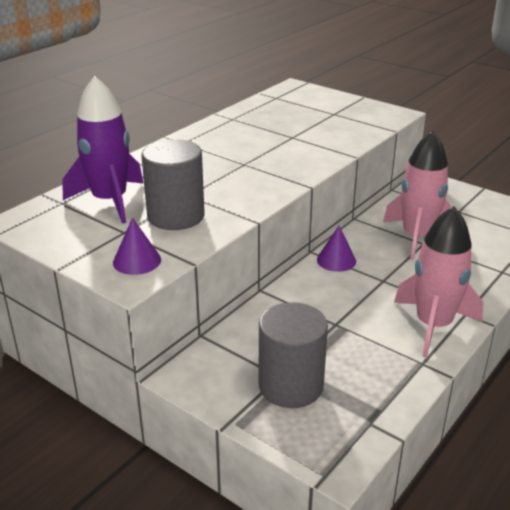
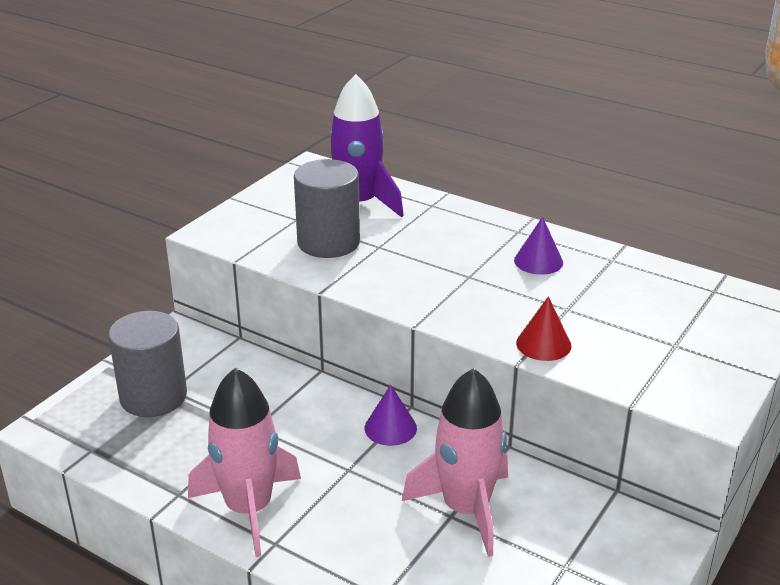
camera: 85 degrees right, 0 degrees up
purple cone [113,218,161,275] -> purple cone moved to [514,217,563,275]
none -> red cone [516,296,571,361]

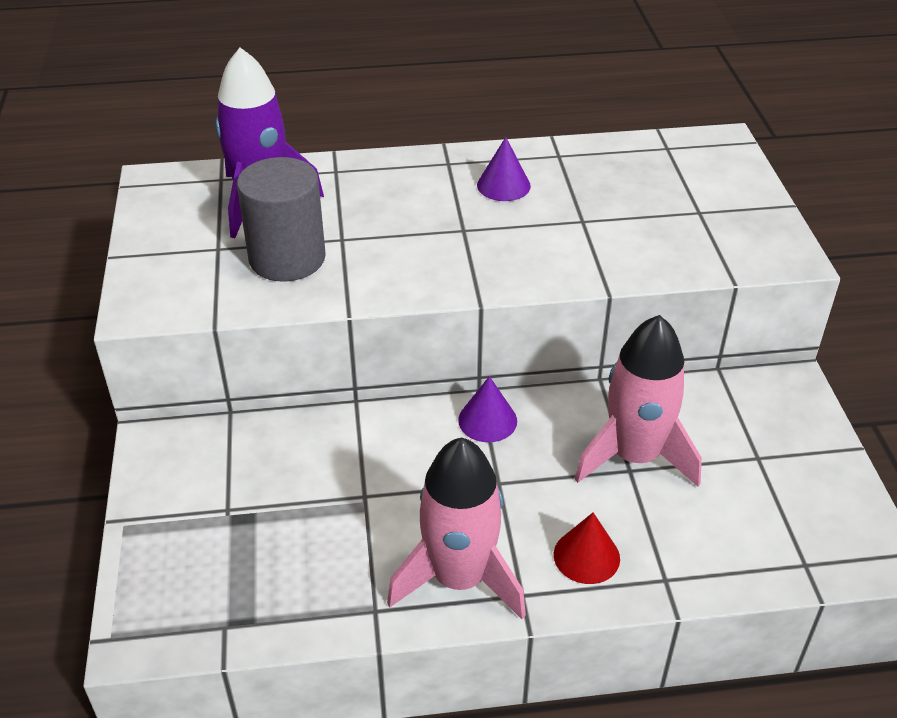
camera: 40 degrees left, 10 degrees up
grey cylinder [108,311,187,417] -> none
red cone [516,296,571,361] -> red cone moved to [554,513,620,584]

